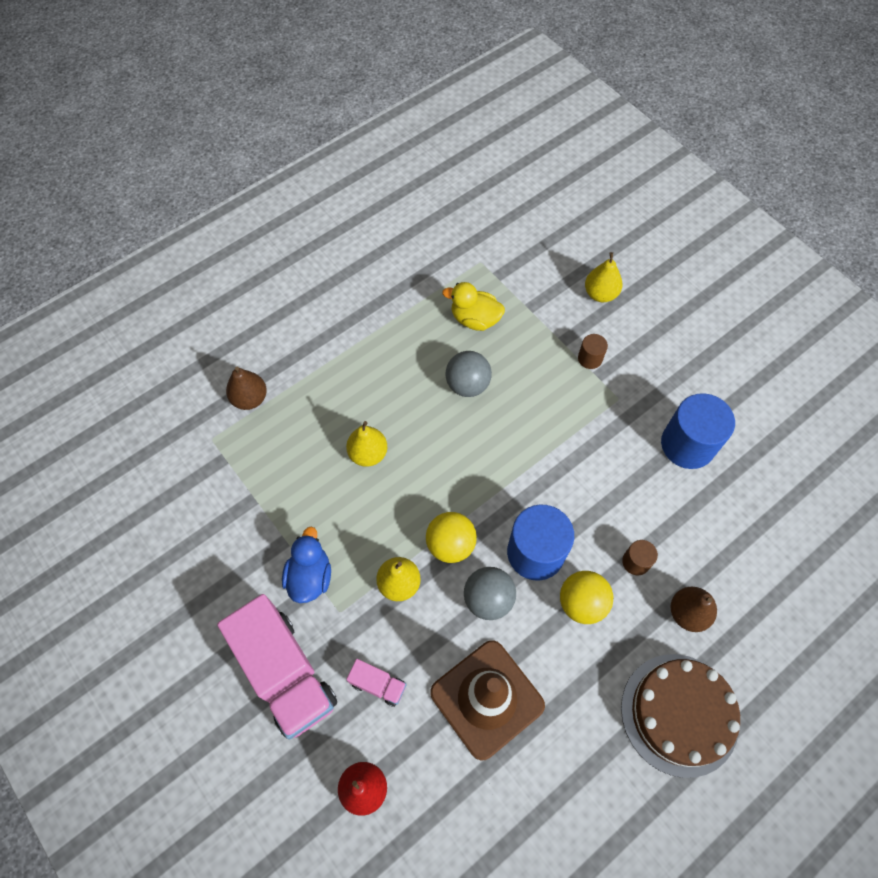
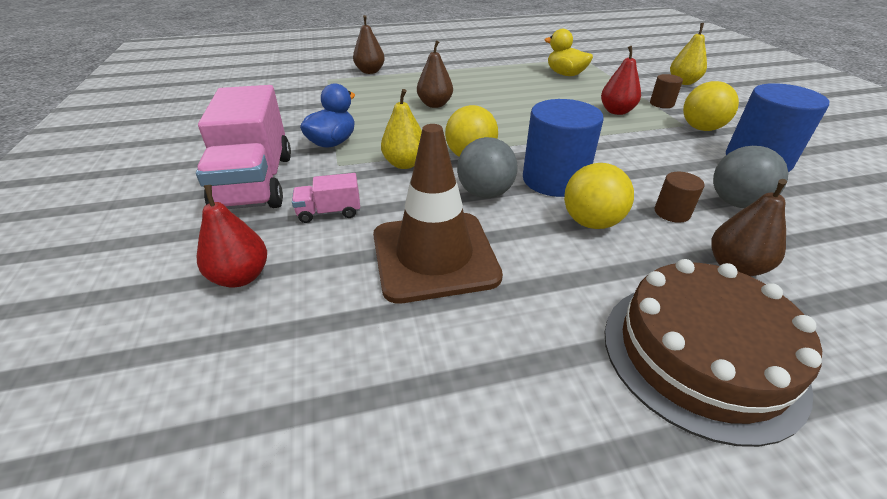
camera: 25 degrees right, 25 degrees down
yellow pear [346,421,387,467] -> brown pear [417,40,453,108]
pink truck [346,659,407,707] -> pink truck turned 120 degrees clockwise [292,173,360,223]
grey ball [445,351,492,397] -> grey ball moved to [713,146,788,208]
none -> red pear [601,46,641,115]
none -> yellow ball [683,81,739,131]

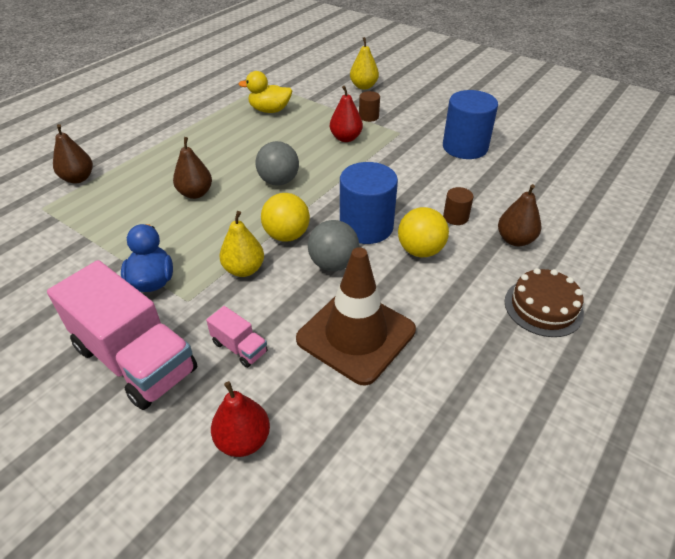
camera: 40 degrees left, 5 degrees up
pink truck [292,173,360,223] -> pink truck turned 90 degrees counterclockwise [206,306,268,368]
brown cake [604,259,822,447] -> brown cake [504,268,584,337], size x0.66
yellow ball [683,81,739,131] -> none
grey ball [713,146,788,208] -> grey ball moved to [256,141,299,186]

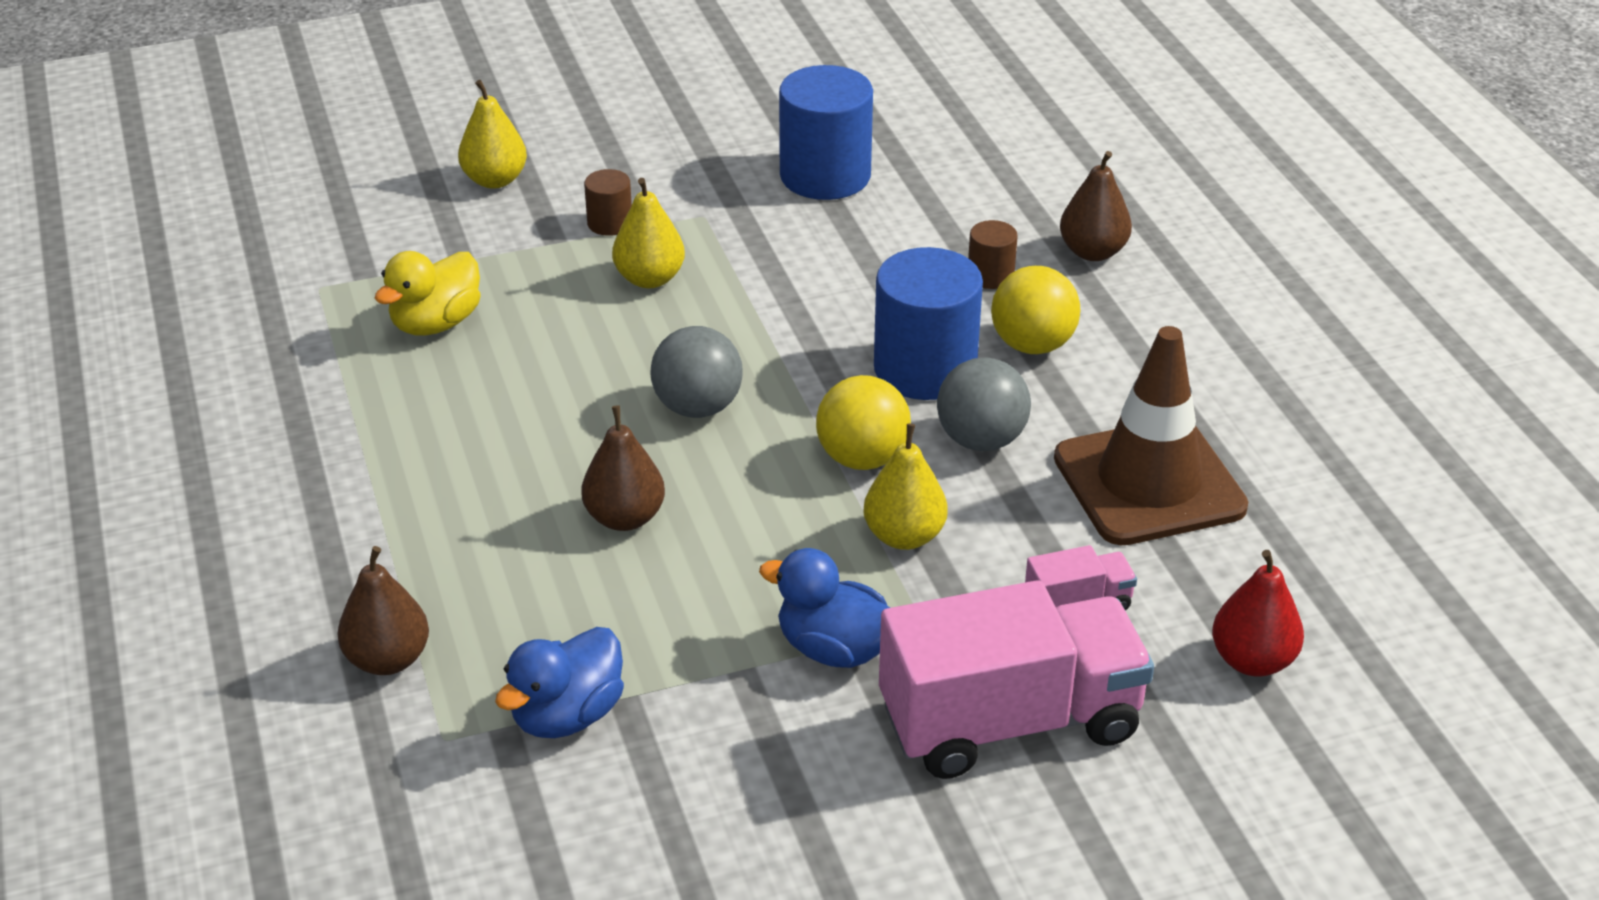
camera: 55 degrees left, 5 degrees down
red pear [330,86,363,142] -> yellow pear [612,178,685,288]
brown cake [504,268,584,337] -> none
none -> blue duck [495,627,624,738]

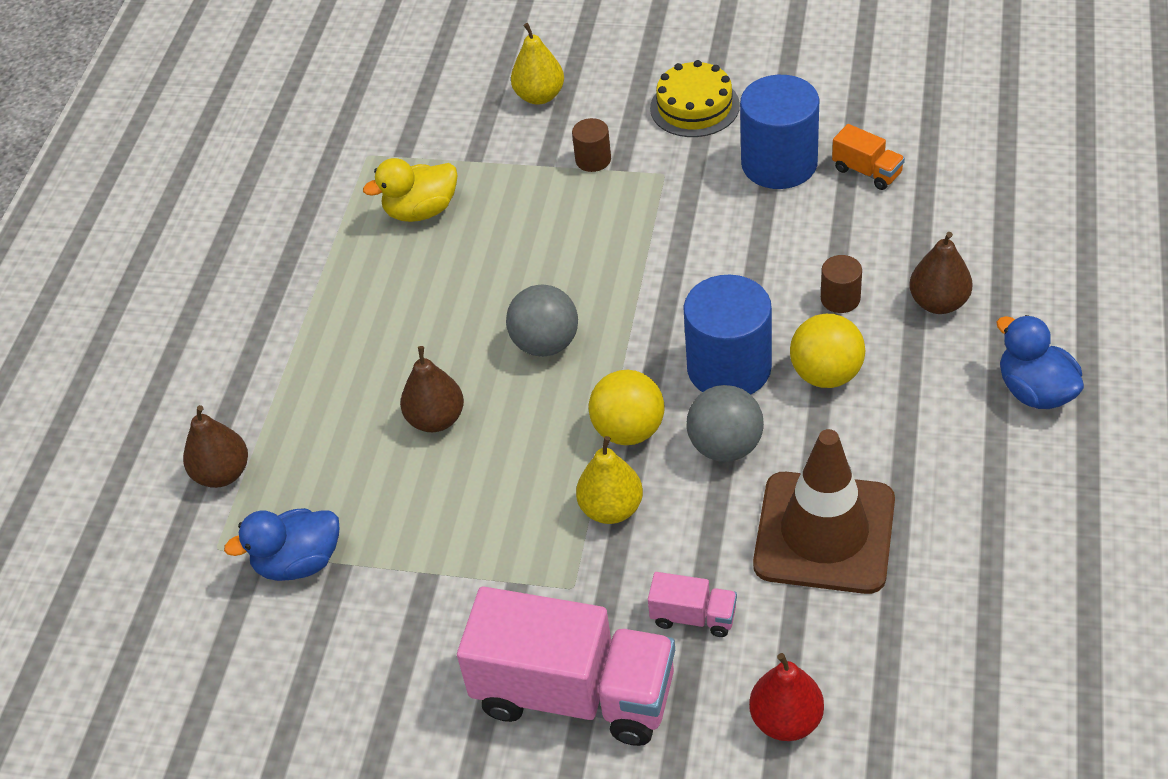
camera: 35 degrees right, 10 degrees up
yellow pear [612,178,685,288] -> none
blue duck [759,548,891,668] -> blue duck moved to [997,315,1084,409]
none -> yellow cake [650,60,740,137]
none -> orange truck [832,124,905,190]

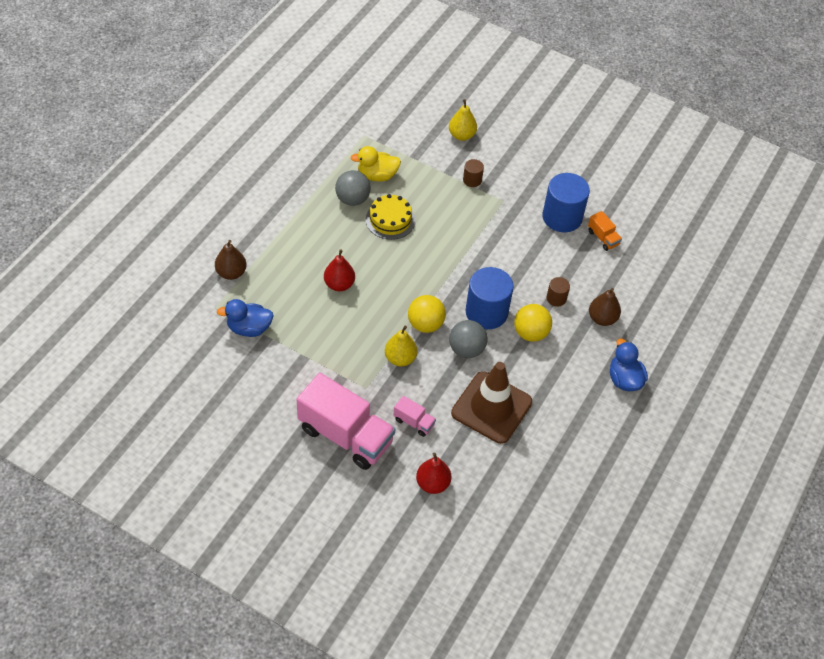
camera: 10 degrees right, 5 degrees up
brown pear [400,346,464,432] -> red pear [324,249,355,291]
grey ball [506,284,578,357] -> grey ball moved to [335,170,371,206]
yellow cake [650,60,740,137] -> yellow cake moved to [366,194,415,240]

